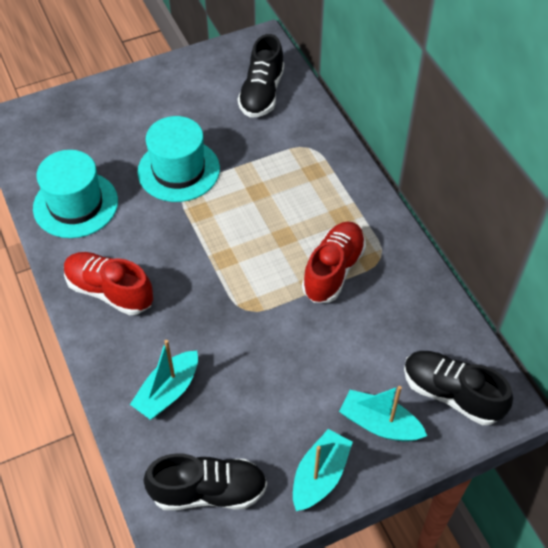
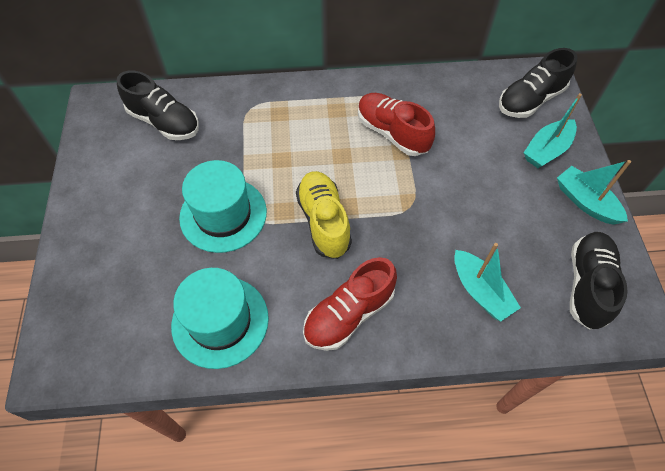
camera: 70 degrees left, 5 degrees up
none -> yellow shoe [296,171,352,259]

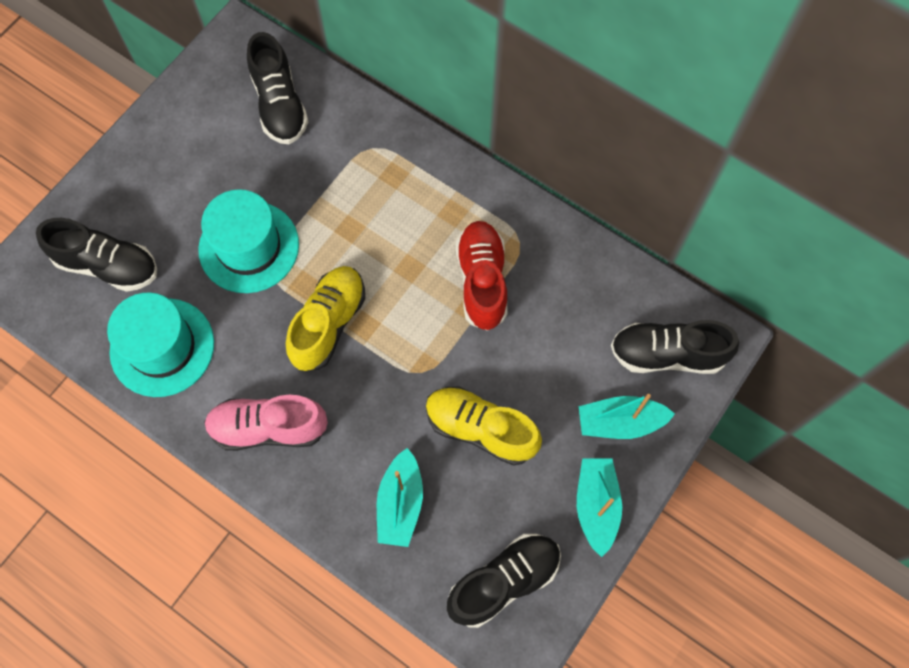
camera: 40 degrees right, 10 degrees up
red shoe [303,257,397,351] -> pink shoe [204,395,328,451]
none -> black shoe [36,218,157,292]
none -> yellow shoe [426,387,542,466]

